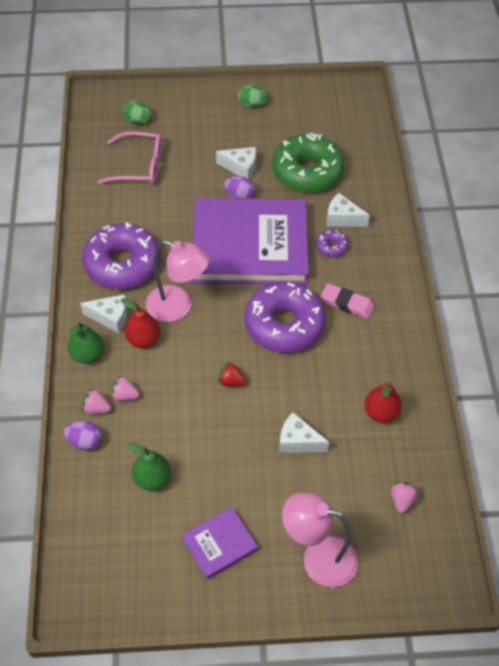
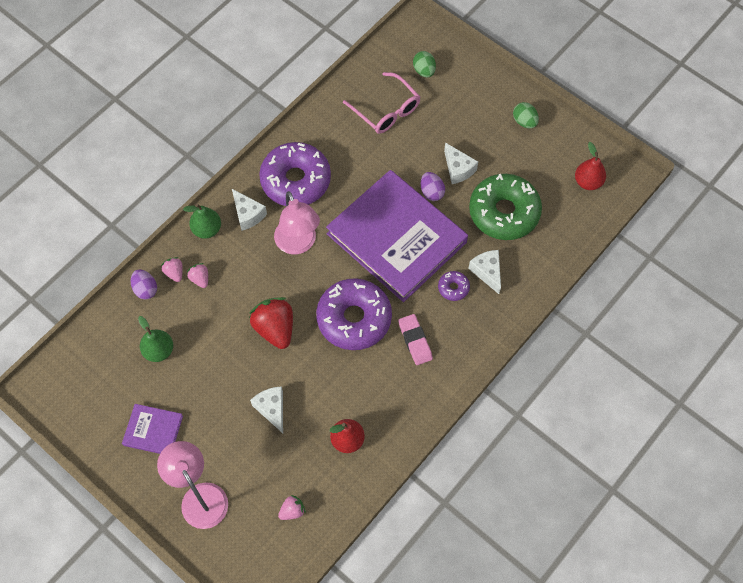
camera: 45 degrees right, 10 degrees up
red pear [120,298,160,348] -> red pear moved to [575,142,606,190]
red strawberry [218,362,246,387] -> red strawberry [249,297,293,349], size x2.01

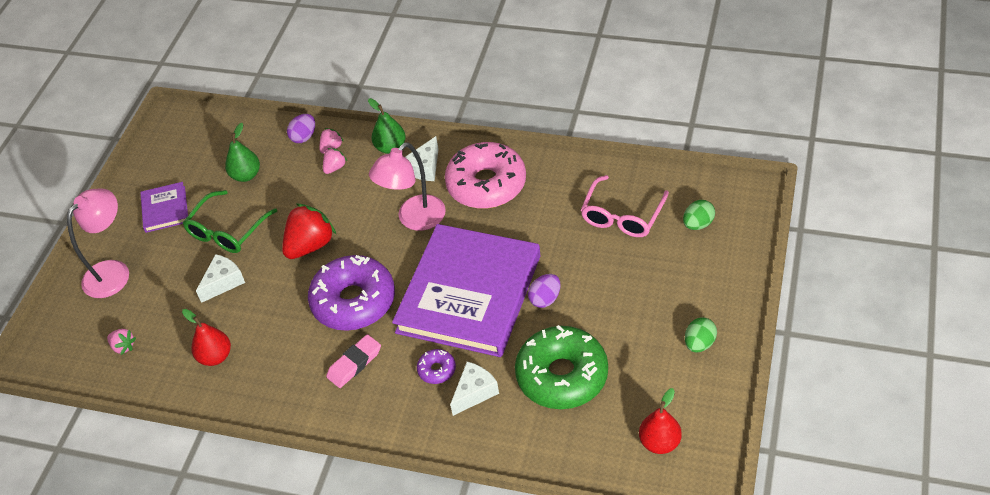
camera: 70 degrees right, 15 degrees down
purple donut [259,142,331,206] -> pink donut [445,142,526,209]
white cheese [444,142,478,184] -> none
none -> green glasses [183,190,277,253]

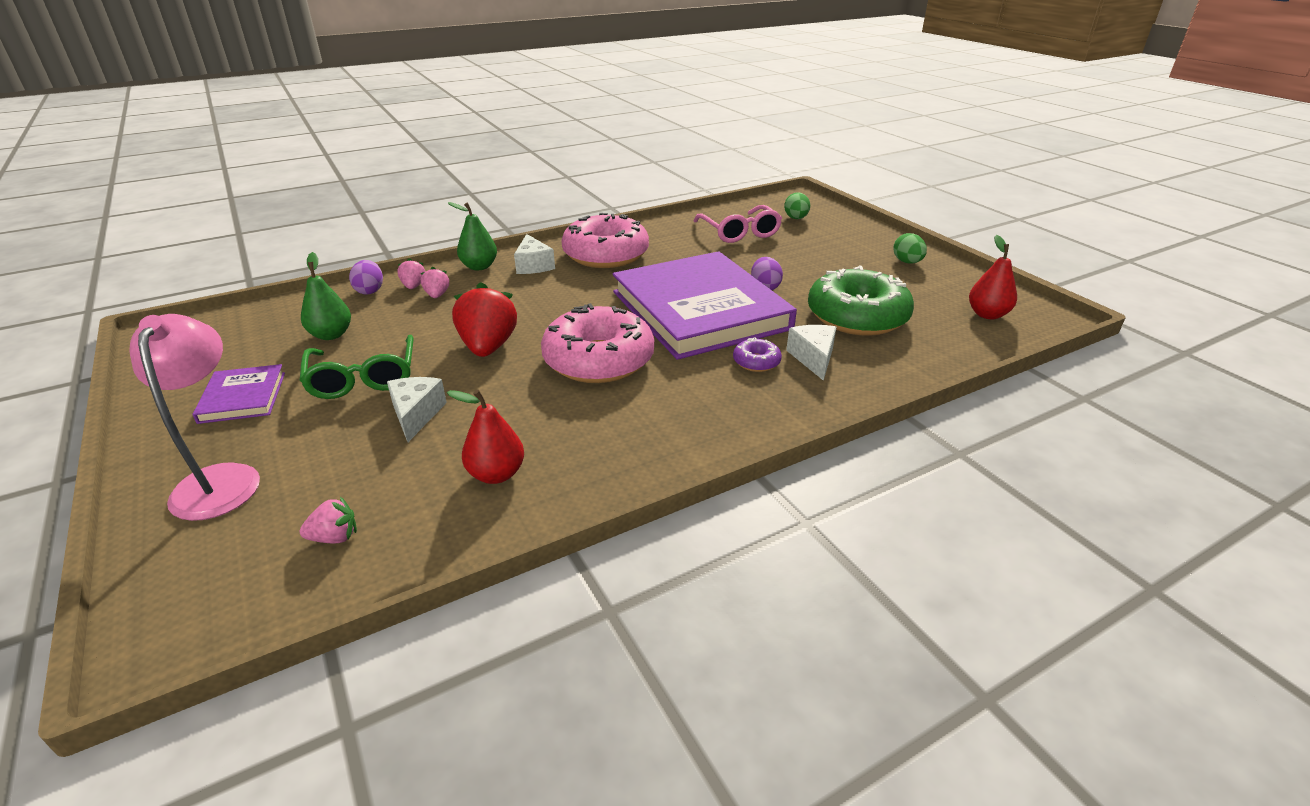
camera: 50 degrees left, 15 degrees down
purple book [140,182,188,233] -> purple book turned 45 degrees clockwise [192,364,285,424]
purple donut [308,255,395,331] -> pink donut [541,303,654,383]
pink eraser [326,334,381,388] -> none
pink lamp [369,142,446,231] -> none

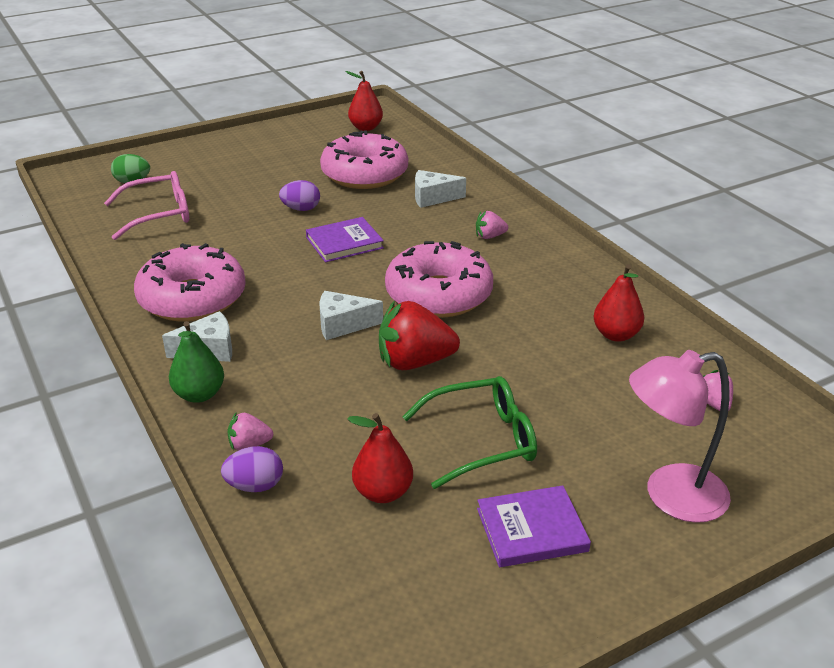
camera: 90 degrees left, 0 degrees up
green pear [301,252,351,340] -> red pear [348,413,413,503]
white cheese [387,377,447,442] -> white cheese moved to [320,291,383,340]
pink strawberry [421,267,449,298] -> pink strawberry moved to [476,211,508,239]
purple book [613,251,797,360] -> purple book [306,217,384,262], size x0.43
purple donut [733,337,782,372] -> none
green donut [808,266,914,336] -> pink donut [320,130,408,189]
green egg [893,233,927,264] -> none

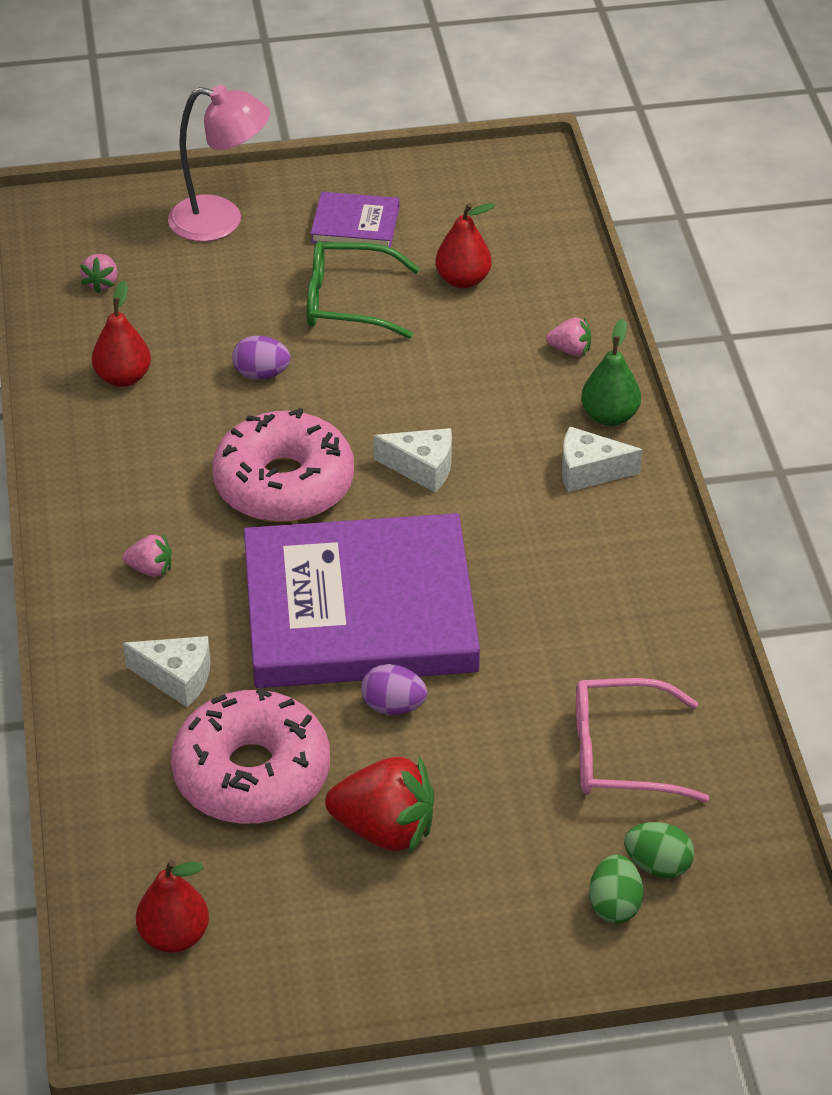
camera: 160 degrees left, 10 degrees up
pink donut [134,243,246,322] -> none
purple egg [221,446,283,492] -> purple egg moved to [232,336,291,379]
purple book [306,217,384,262] -> purple book [244,513,480,688], size x2.35
red strawberry [379,301,460,370] -> red strawberry moved to [325,756,434,854]
none -> green egg [589,855,643,923]

